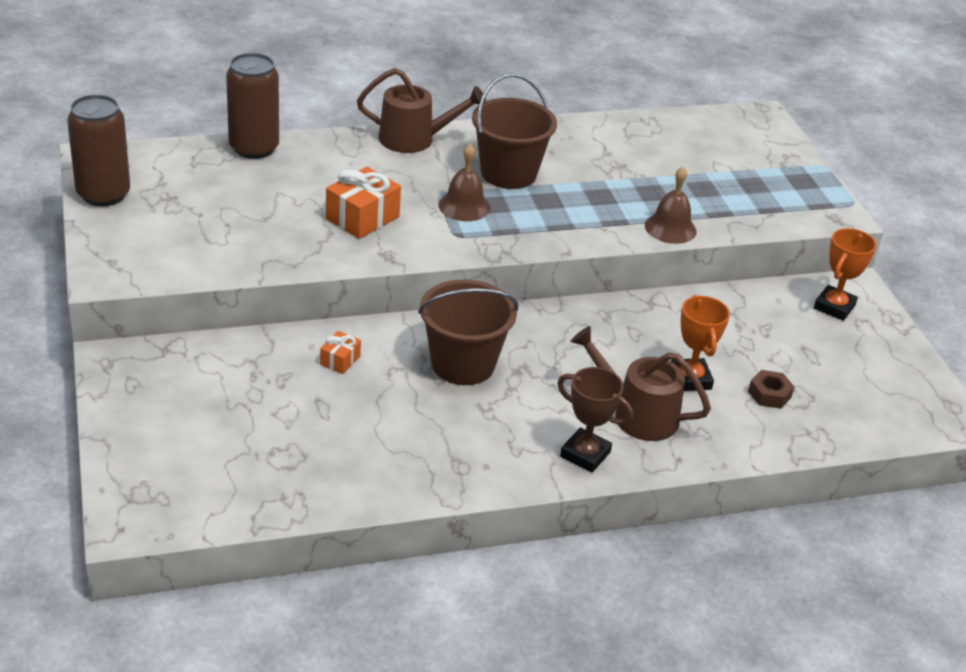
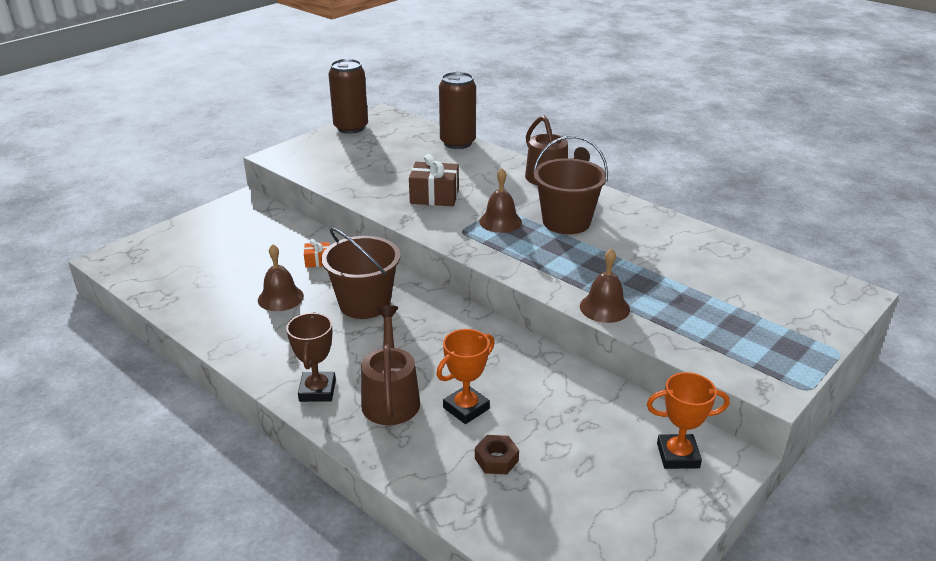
camera: 60 degrees right, 5 degrees down
orange gift [326,167,401,239] -> brown gift [409,154,459,206]
none -> brown bell [258,244,304,311]

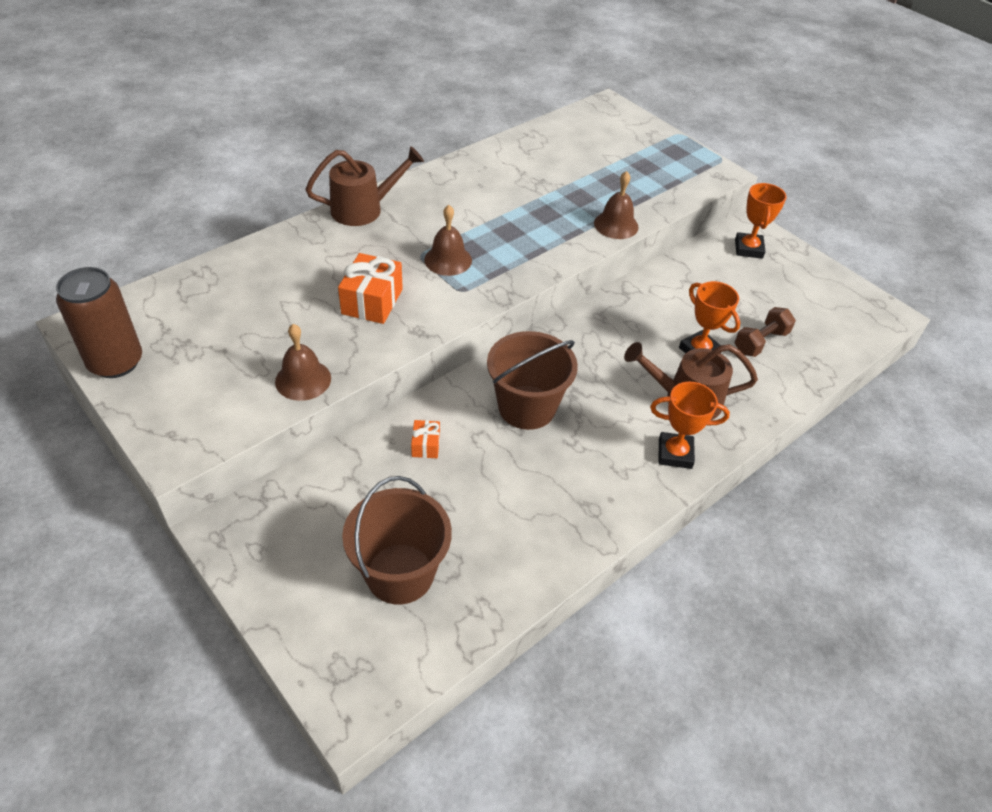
camera: 85 degrees left, 15 degrees up
brown bell [258,244,304,311] -> brown bell moved to [275,324,331,401]
brown trophy [286,312,336,402] -> orange trophy [650,381,730,469]
brown gift [409,154,459,206] -> orange gift [338,253,403,324]
brown can [439,72,476,149] -> none
brown nut [475,435,519,475] -> brown dumbbell [735,307,796,357]
brown bucket [533,136,608,234] -> brown bucket moved to [342,476,452,604]

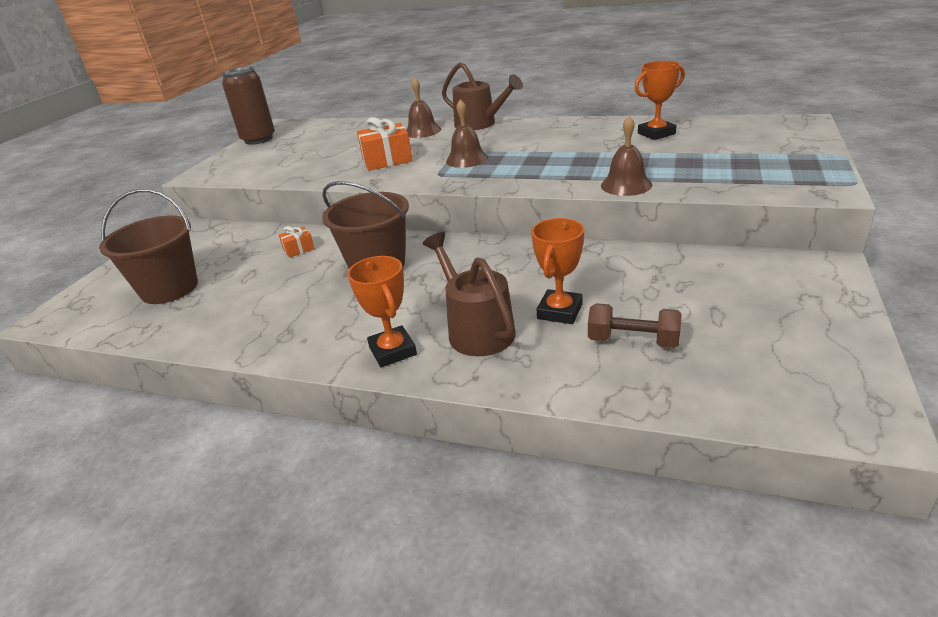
camera: 65 degrees right, 15 degrees down
brown bell [275,324,331,401] -> brown bell moved to [406,78,441,138]
orange trophy [735,183,787,259] -> orange trophy moved to [634,61,685,140]

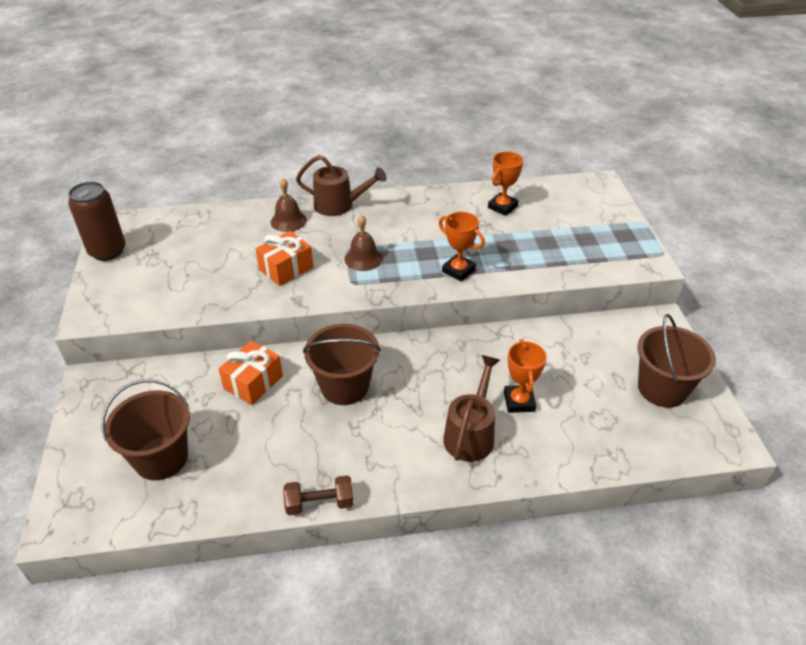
camera: 30 degrees left, 10 degrees up
orange gift [279,226,315,258] -> orange gift [219,341,283,405], size x1.88
orange trophy [347,256,417,367] -> orange trophy moved to [439,212,485,282]
brown watering can [423,232,516,356] -> brown watering can turned 75 degrees clockwise [443,355,500,462]
brown dumbbell [588,303,682,348] -> brown dumbbell moved to [283,475,354,515]
brown bell [601,116,652,196] -> none
none -> brown bucket [637,314,716,408]

